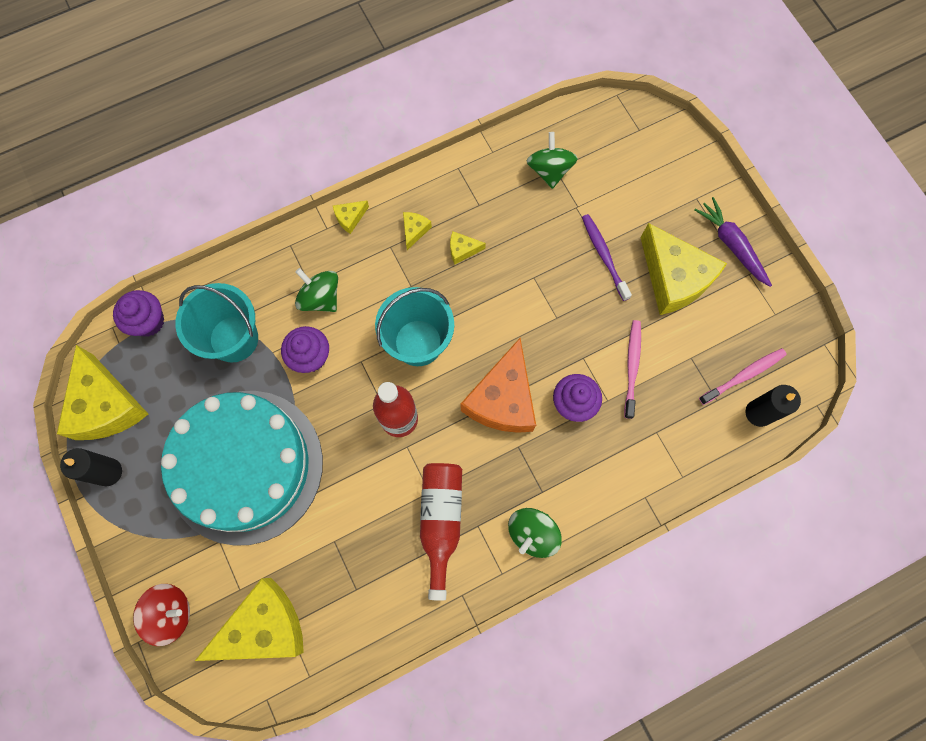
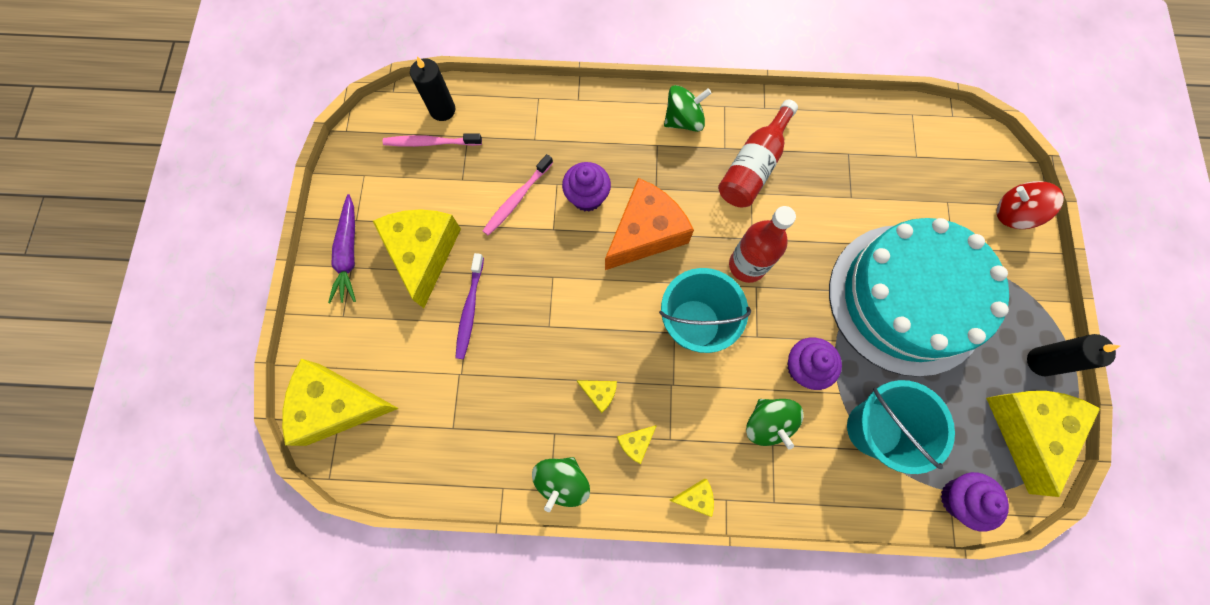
camera: 150 degrees left, 0 degrees up
yellow cheese [195,578,304,661] -> yellow cheese moved to [282,359,399,446]
green spinning top [527,132,578,189] -> green spinning top moved to [532,457,590,512]

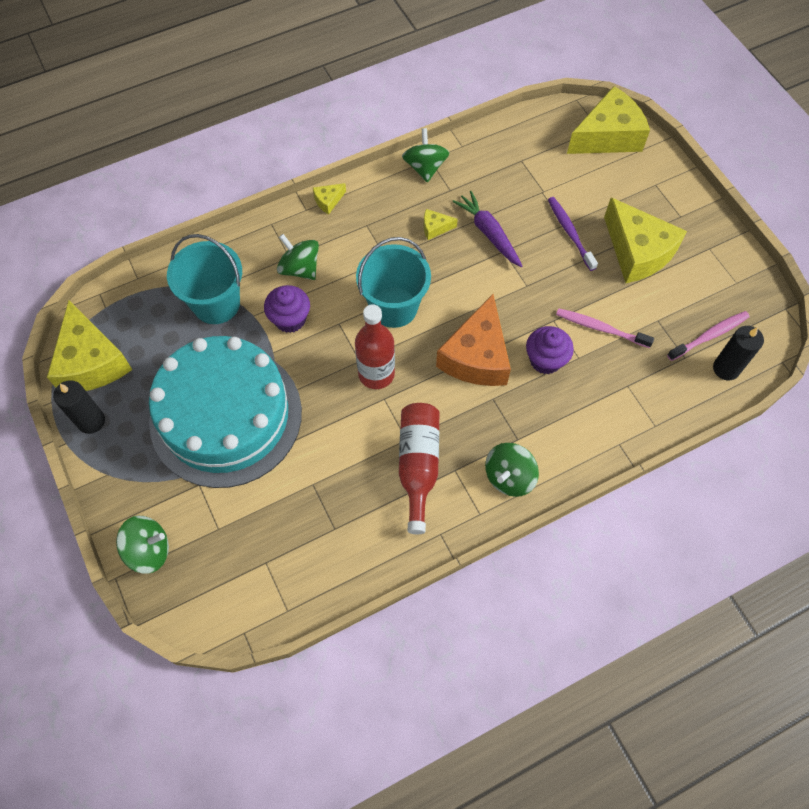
camera: 150 degrees right, 10 degrees down
purple carrot [328,194,356,303] -> purple carrot moved to [452,191,522,267]
pink toothbrush [483,154,553,236] -> pink toothbrush turned 75 degrees counterclockwise [556,308,654,348]
yellow cheese [617,425,657,464] -> none
purple cupcake [941,472,1009,532] -> none
red spinning top [996,181,1064,229] -> green spinning top [116,516,169,574]

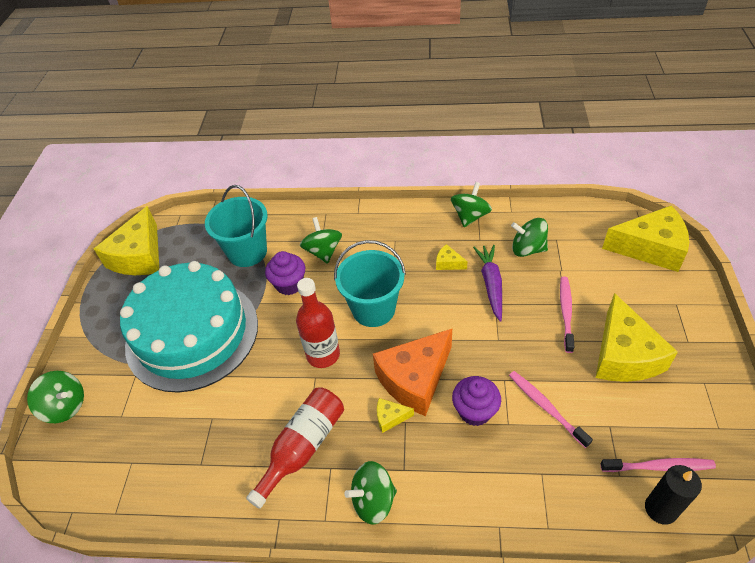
camera: 35 degrees right, 15 degrees down
black candle [53,380,105,434] -> none
yellow cheese [313,183,346,214] -> yellow cheese moved to [377,398,414,433]
purple toothbrush [548,197,598,271] -> pink toothbrush [560,276,574,353]
none -> green spinning top [511,218,548,257]

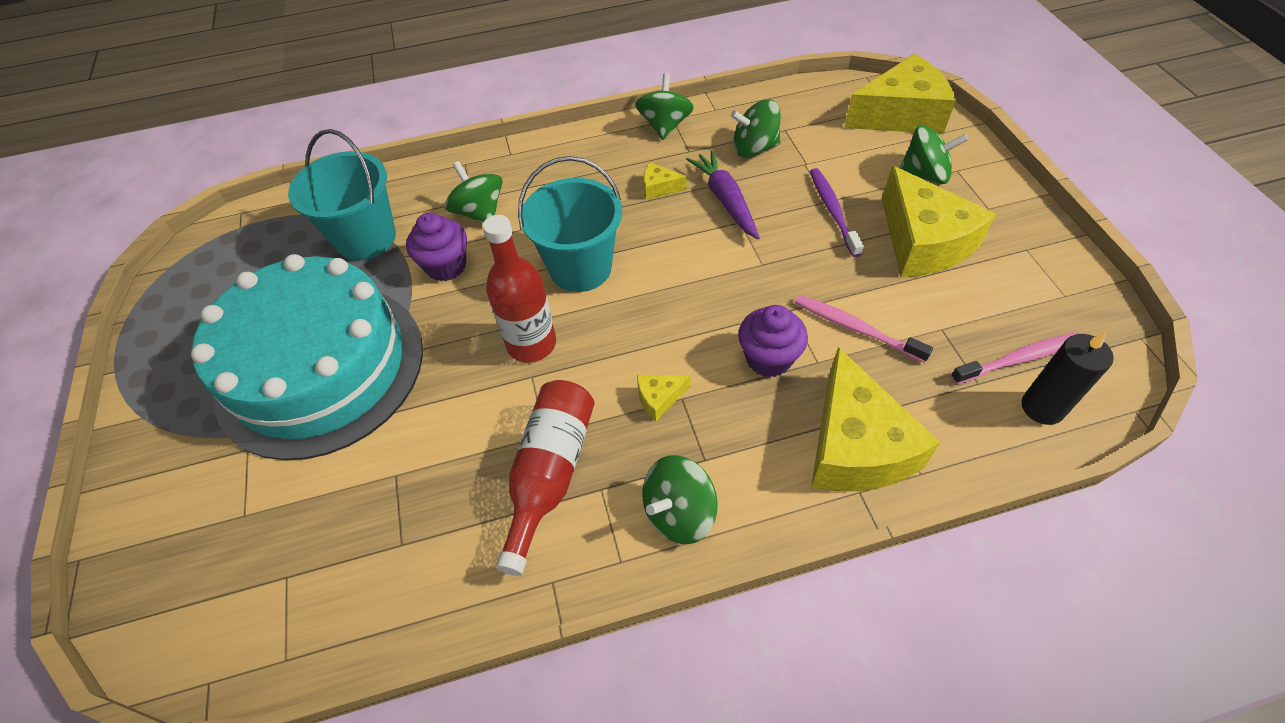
camera: 20 degrees left, 5 degrees up
green spinning top [27,371,84,423] -> green spinning top moved to [900,125,968,184]
yellow cheese [94,206,159,275] -> yellow cheese moved to [811,347,940,491]
orange cheese [373,329,452,416] -> none
pink toothbrush [560,276,574,353] -> purple toothbrush [810,168,864,257]

